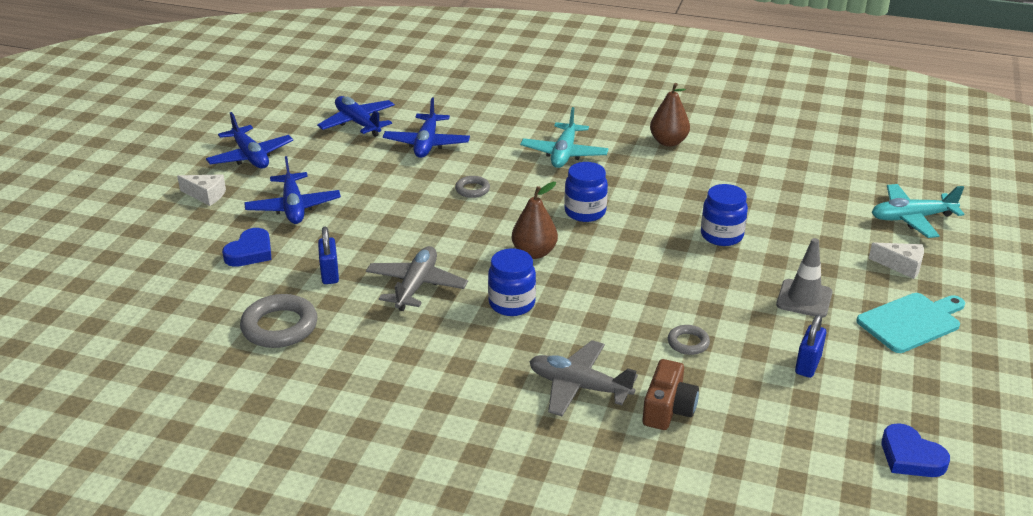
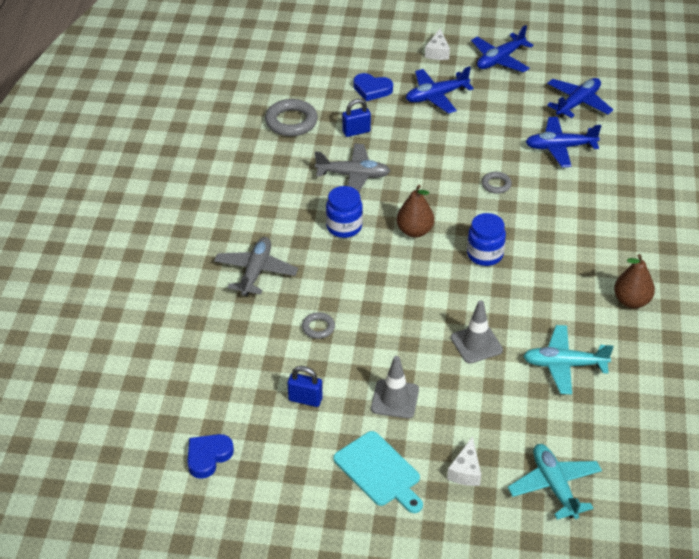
camera: 80 degrees right, 10 degrees up
turquoise plane [520,107,608,168] -> turquoise plane moved to [523,325,614,394]
brown camera [643,359,699,430] -> none
blue jar [701,184,748,246] -> grey traffic cone [451,301,503,363]

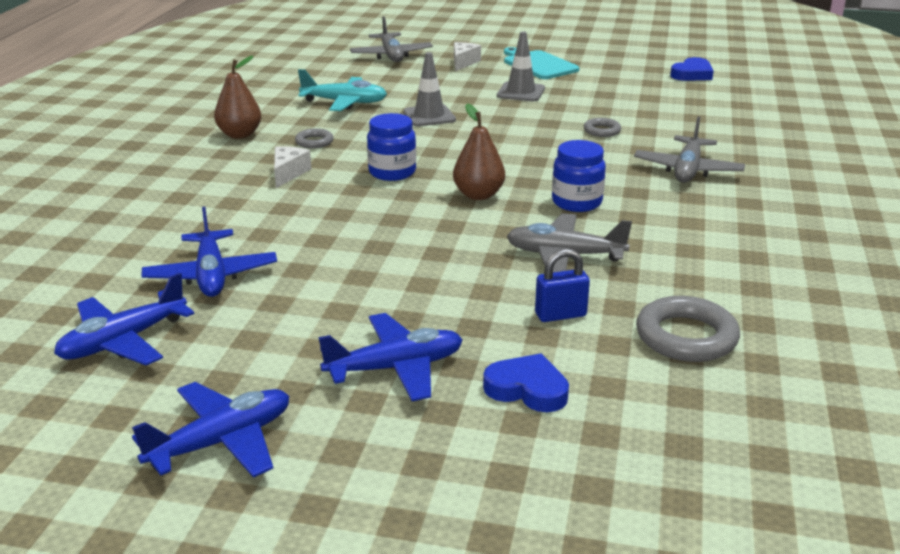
camera: 175 degrees left, 15 degrees down
blue padlock [288,366,322,407] -> none
white cheese [425,28,450,60] -> white cheese moved to [274,146,311,188]
grey ring [482,172,512,194] -> grey ring moved to [295,128,334,149]
turquoise plane [508,444,602,520] -> grey plane [350,16,433,62]
blue plane [526,117,601,167] -> blue plane turned 75 degrees clockwise [142,207,277,297]

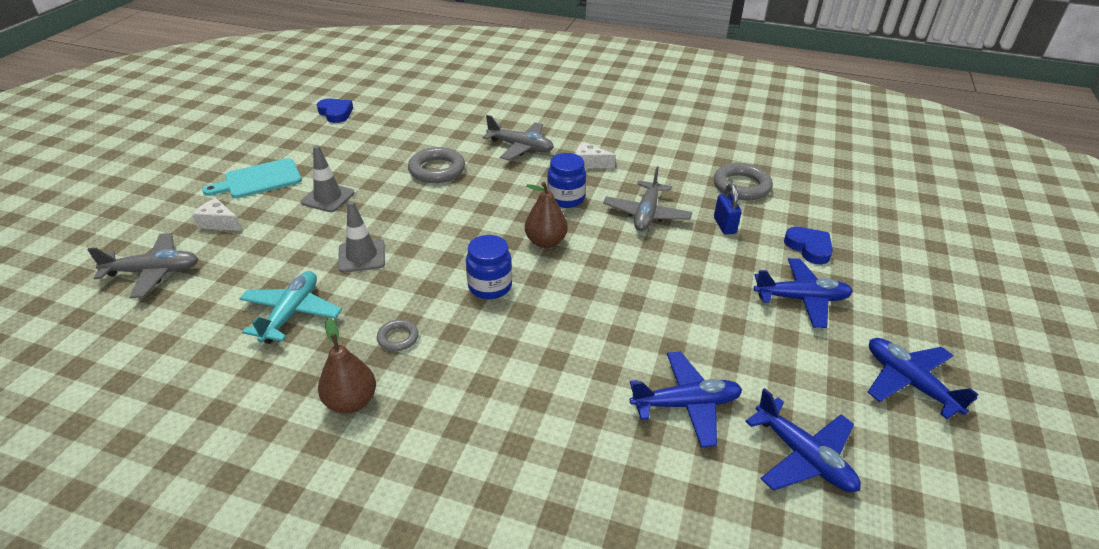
camera: 85 degrees left, 10 degrees up
white cheese [274,146,311,188] -> white cheese moved to [576,142,616,168]
blue plane [318,313,463,401] -> blue plane turned 105 degrees clockwise [754,258,853,328]
blue heart [483,353,569,412] -> blue heart turned 120 degrees clockwise [784,227,833,264]
grey ring [584,118,621,137] -> grey ring [408,147,465,183], size x1.85

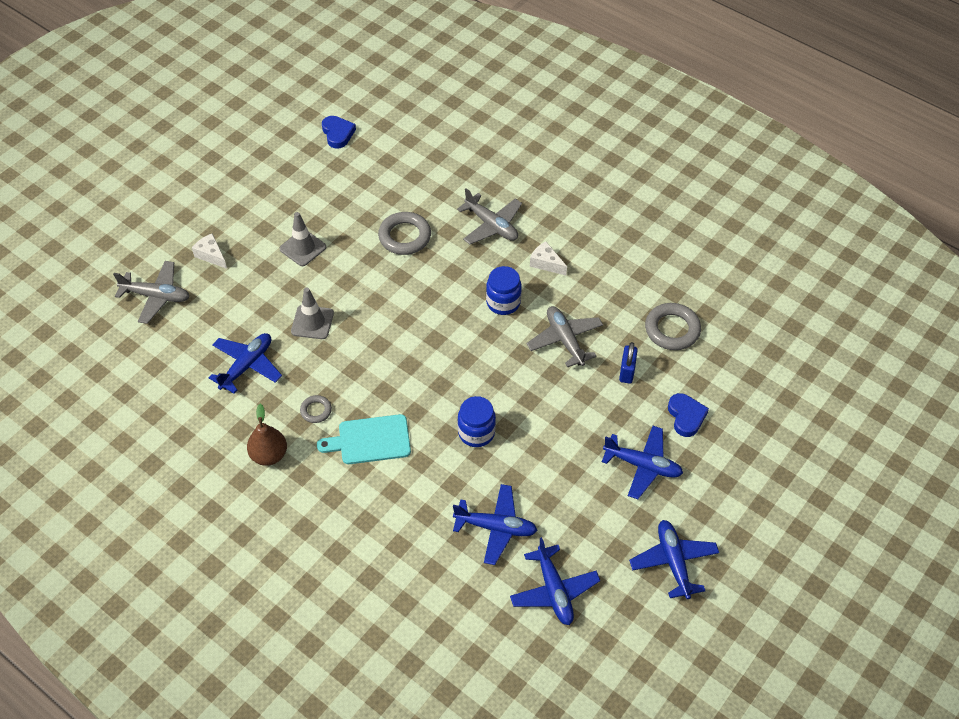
camera: 20 degrees right, 15 degrees up
turquoise cutting board [202,158,302,198] -> turquoise cutting board moved to [317,414,411,464]
turquoise plane [239,271,342,344] -> blue plane [209,333,282,394]
blue jar [466,235,512,299] -> blue jar moved to [458,396,496,447]
brown pear [525,182,568,248] -> none
grey plane [603,166,692,231] -> grey plane turned 120 degrees clockwise [527,306,603,367]

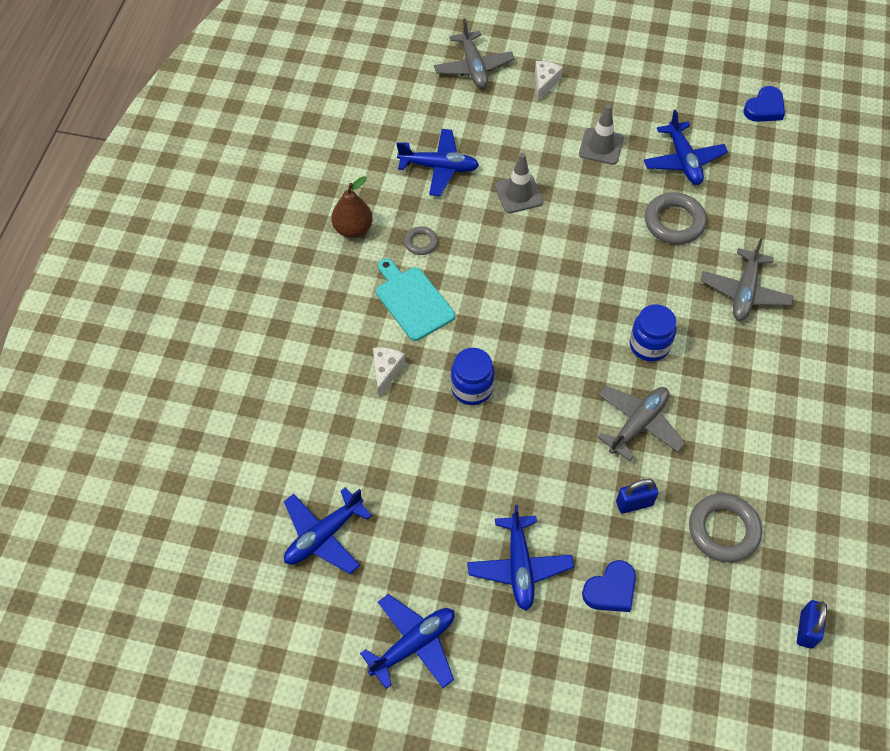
camera: 65 degrees right, 5 degrees up
blue plane [453,484,537,565] -> blue plane moved to [644,109,728,185]
white cheese [530,241,567,275] -> white cheese moved to [373,347,405,397]
none -> blue padlock [797,600,827,649]

